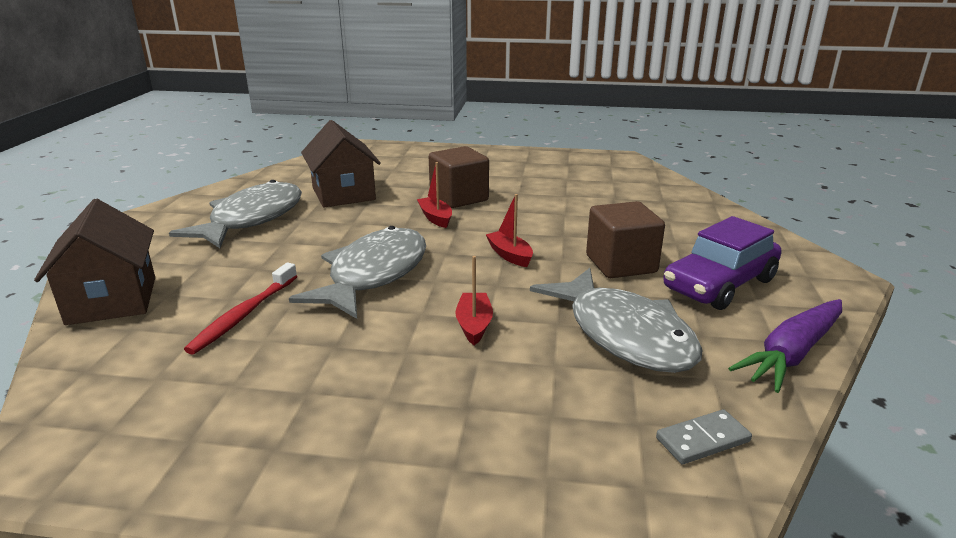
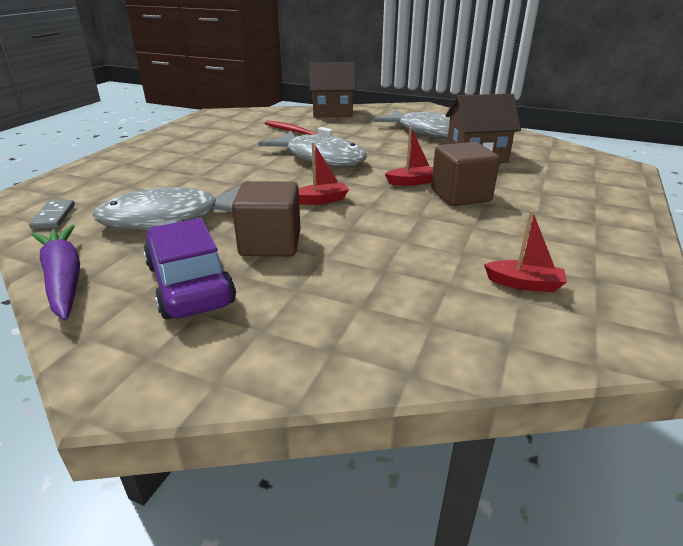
camera: 105 degrees right, 5 degrees up
red boat [455,256,493,345] -> red boat moved to [484,210,567,292]

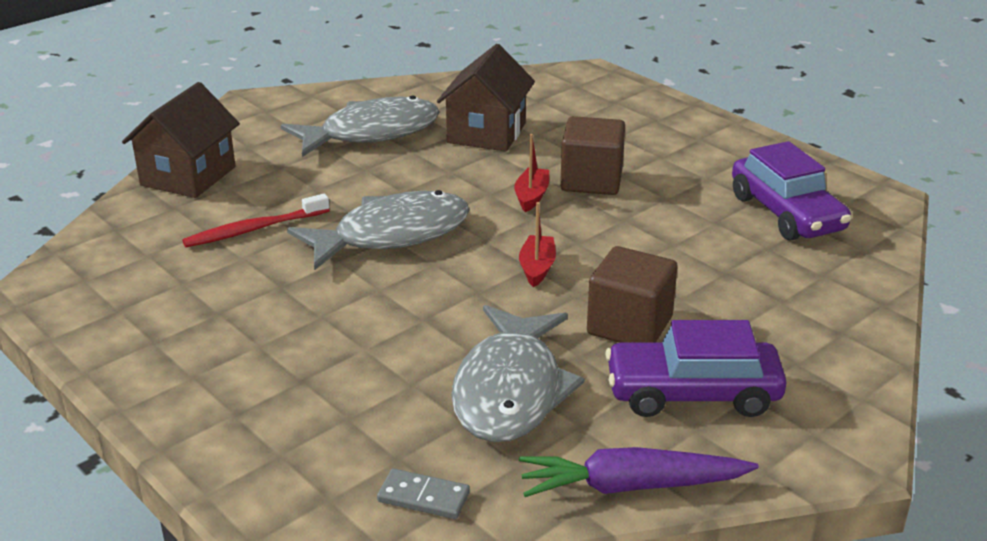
camera: 65 degrees left, 0 degrees up
red boat [484,210,567,292] -> purple car [732,141,852,240]

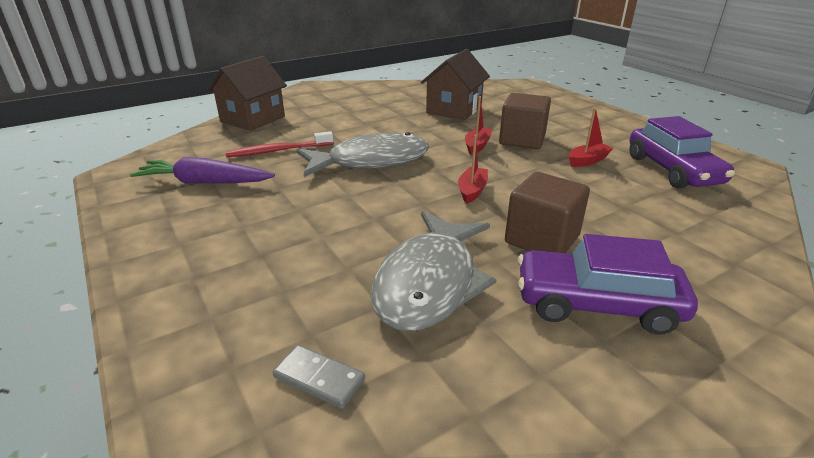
camera: 10 degrees right, 0 degrees up
grey fish [281,96,439,157] -> none
purple carrot [519,447,759,497] -> purple carrot moved to [130,157,275,183]
none -> red boat [569,108,613,167]

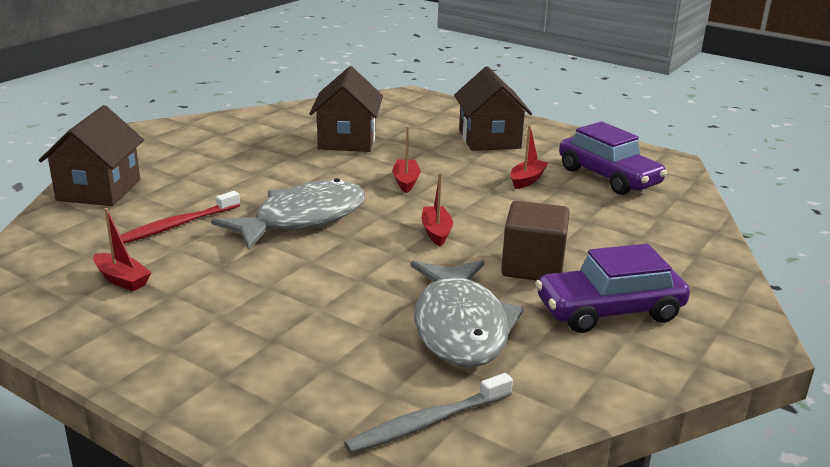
camera: 25 degrees left, 5 degrees down
purple carrot [130,157,275,183] -> red boat [93,208,152,291]
grey domino [273,345,365,409] -> grey toothbrush [344,373,513,454]
brown cube [499,93,551,149] -> none
none -> brown house [454,66,532,151]

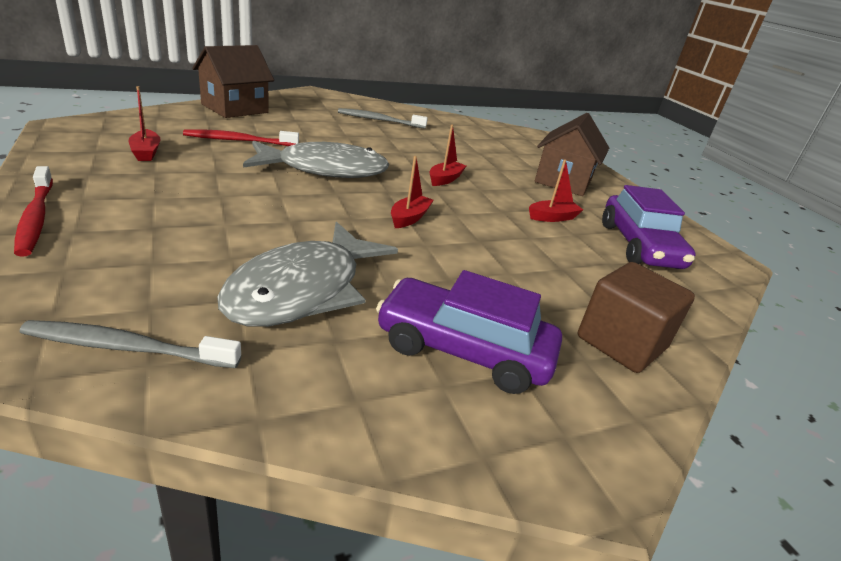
camera: 30 degrees right, 5 degrees up
brown house [309,66,383,152] -> none
brown cube [501,201,570,280] -> brown cube moved to [578,262,695,373]
none -> red toothbrush [14,166,53,257]
none -> grey toothbrush [338,108,428,129]

